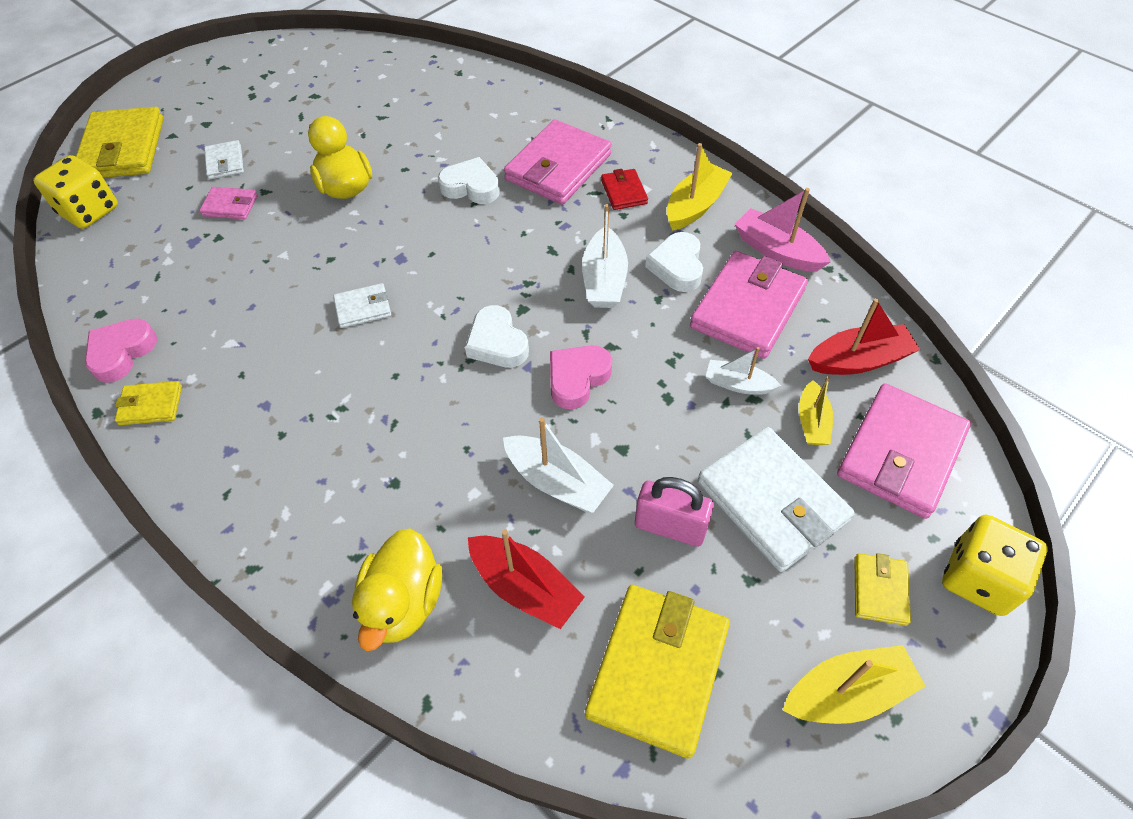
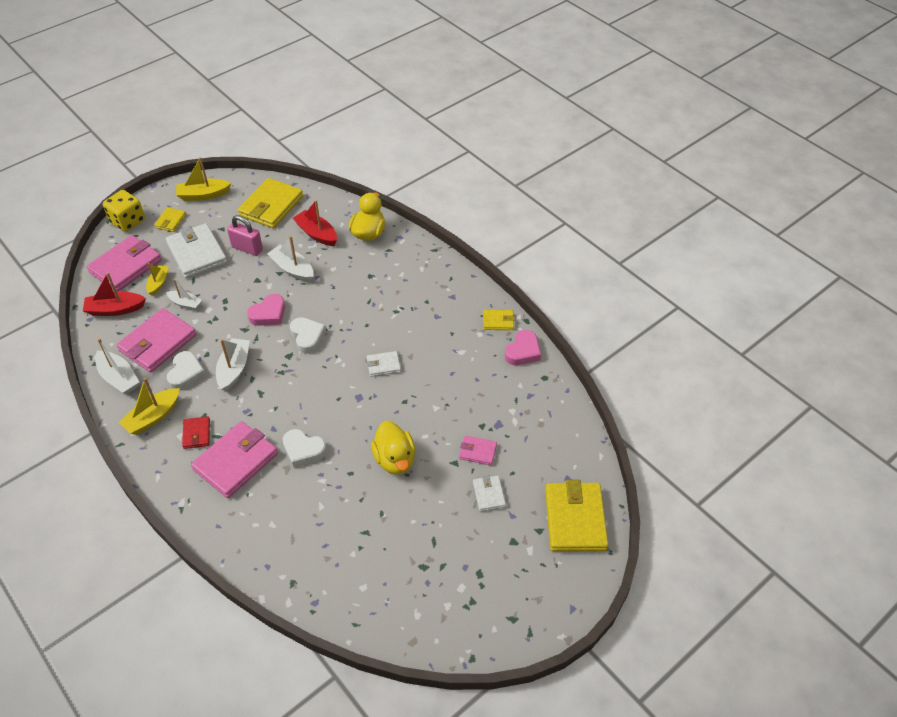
camera: 175 degrees left, 5 degrees down
yellow dice [33,155,118,229] -> none
pink boat [734,188,831,272] -> white boat [95,338,139,395]

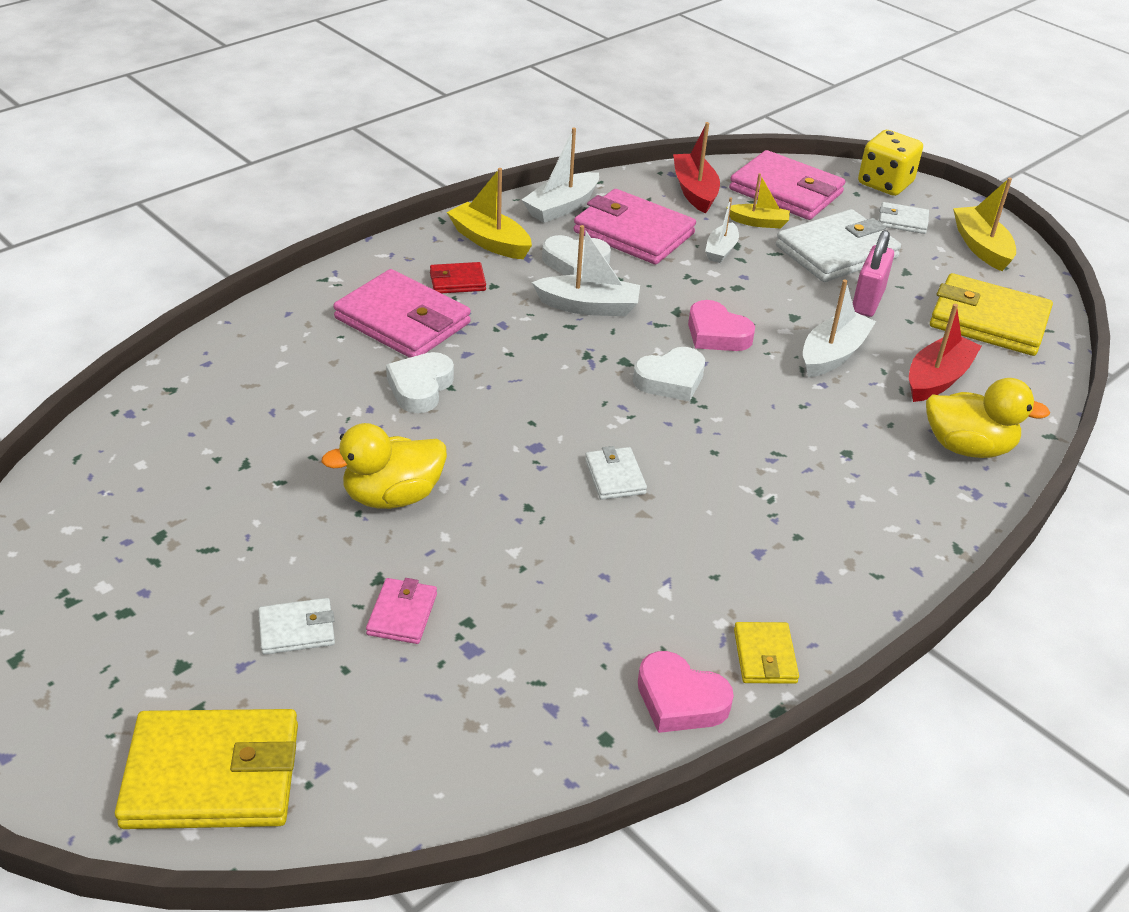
camera: 85 degrees right, 10 degrees down
yellow wallet [154,207,186,232] -> white wallet [879,202,929,234]

